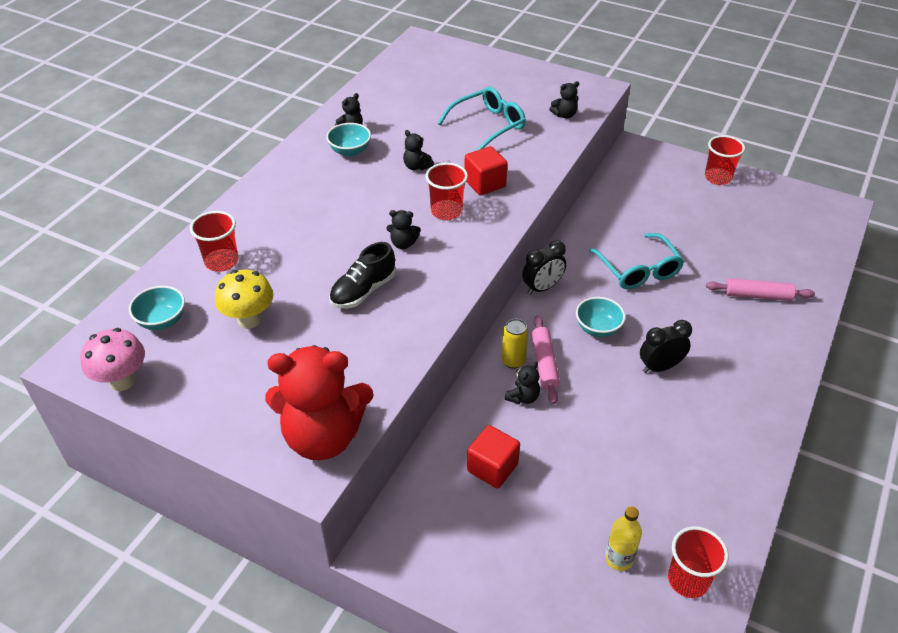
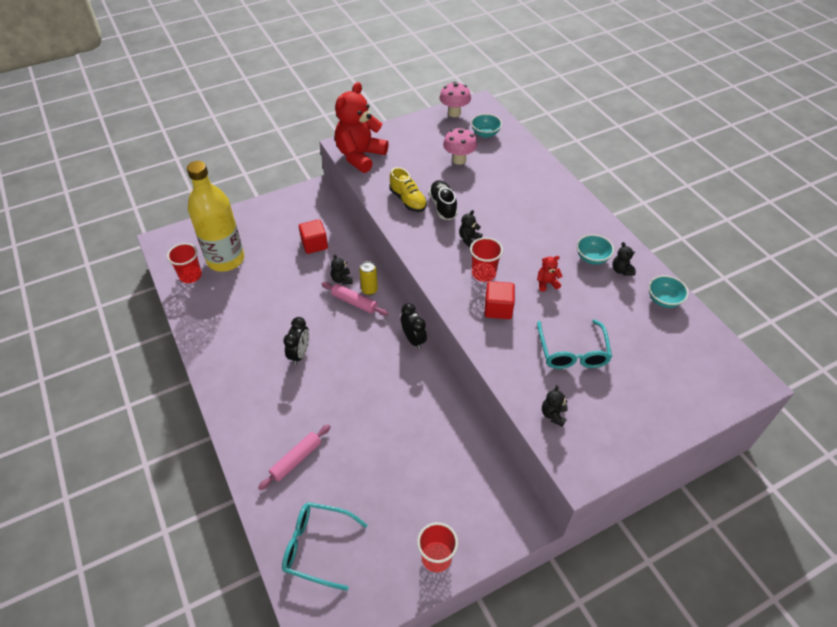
camera: 125 degrees right, 5 degrees up
red cup [190,211,238,272] -> none
yellow mushroom [215,270,274,329] -> pink mushroom [443,128,477,165]
black teddy bear [403,130,434,170] -> red teddy bear [537,256,563,292]
black clock [522,240,566,295] -> black clock turned 150 degrees clockwise [401,303,427,349]
turquoise bowl [576,297,626,337] -> turquoise bowl moved to [649,275,689,308]
turquoise glasses [589,233,684,289] -> turquoise glasses moved to [282,502,368,591]
yellow bottle [605,506,642,571] -> yellow bottle [187,161,244,272], size x2.43
none -> yellow shoe [389,167,427,212]

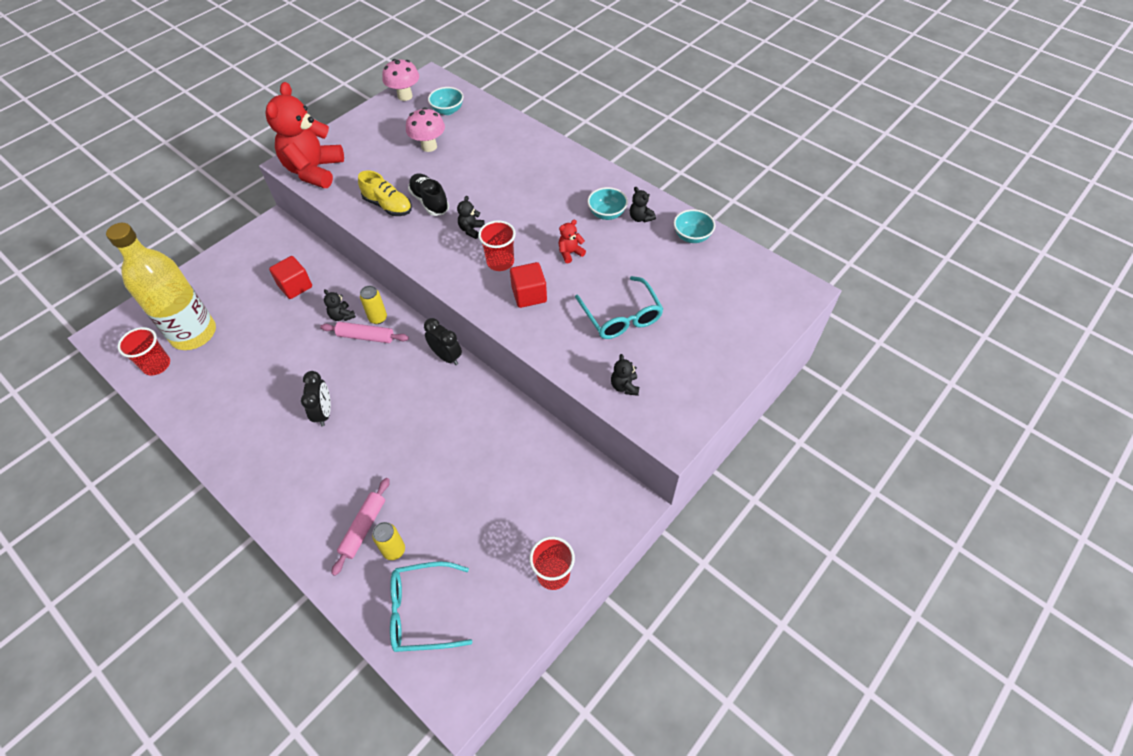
camera: 20 degrees left, 5 degrees up
none -> yellow can [372,522,405,560]

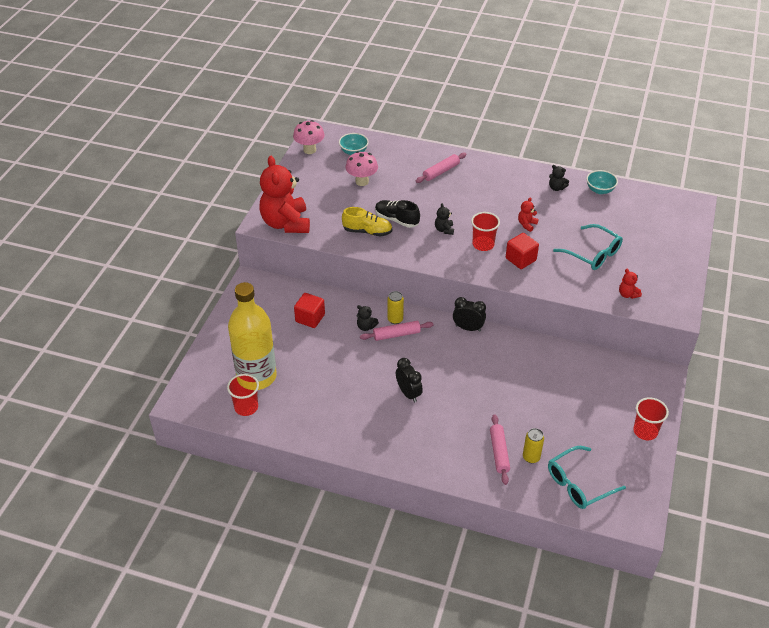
camera: 25 degrees left, 10 degrees down
turquoise bowl [588,187,628,220] -> none
black teddy bear [611,354,639,396] -> red teddy bear [619,269,642,299]
none -> pink rolling pin [416,153,467,183]

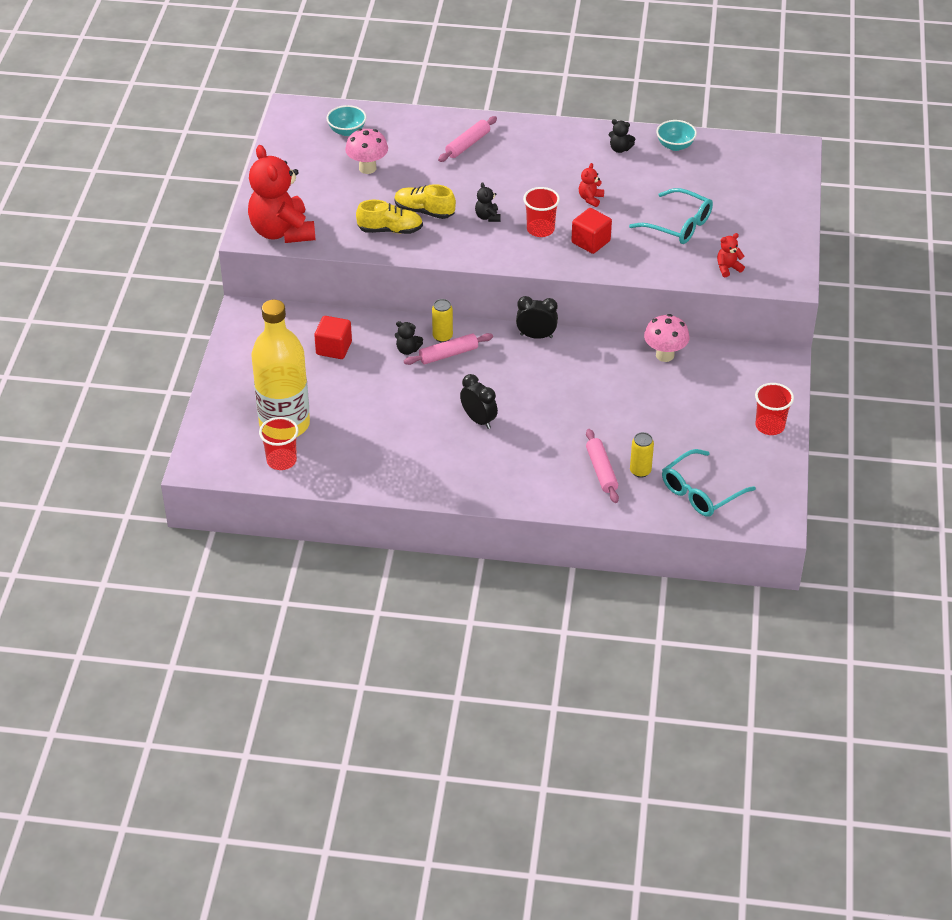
camera: 10 degrees left, 0 degrees up
pink mushroom [293,120,325,154] -> pink mushroom moved to [644,314,690,362]
black shoe [375,200,420,228] -> yellow shoe [394,184,456,219]
red teddy bear [619,269,642,299] -> red teddy bear turned 105 degrees clockwise [717,233,745,277]

